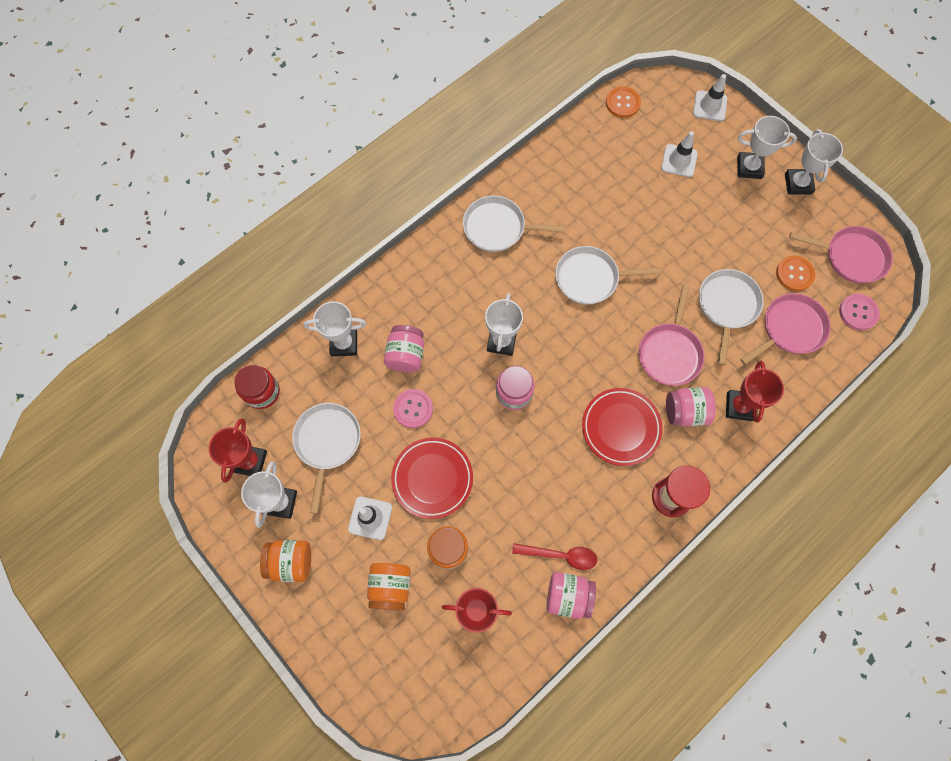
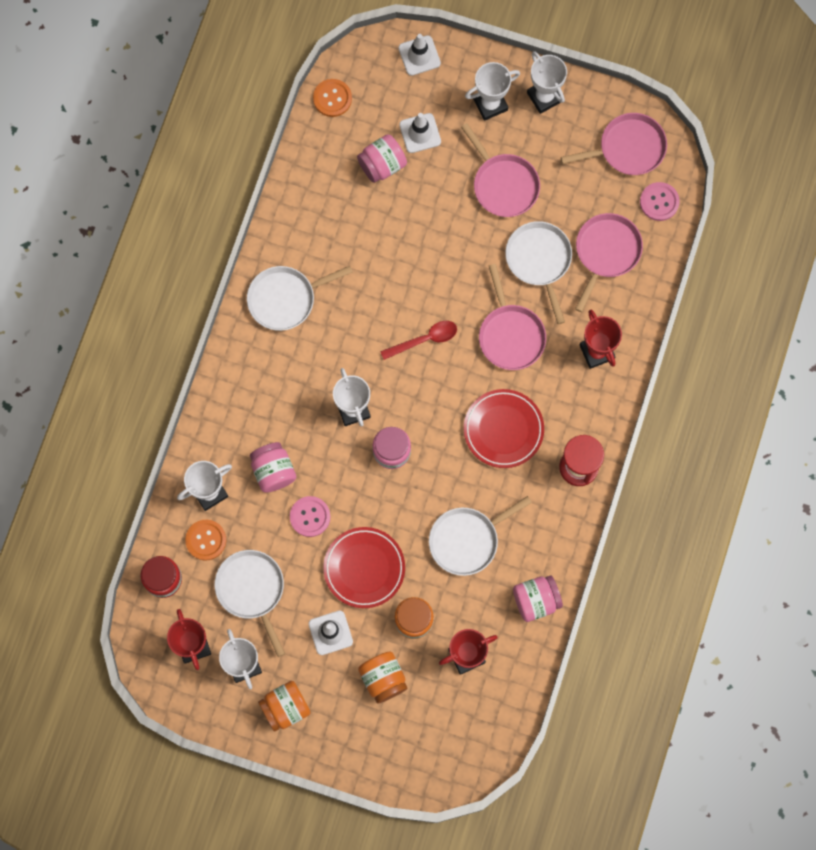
camera: 30 degrees left, 5 degrees up
red spoon [512,543,597,570] -> red spoon moved to [380,321,457,360]
white pan [555,246,661,304] -> white pan moved to [429,496,532,576]
pink jar [666,387,716,426] -> pink jar moved to [357,134,407,183]
orange button [776,256,815,291] -> orange button moved to [185,520,226,561]
none -> pink pan [461,123,540,217]

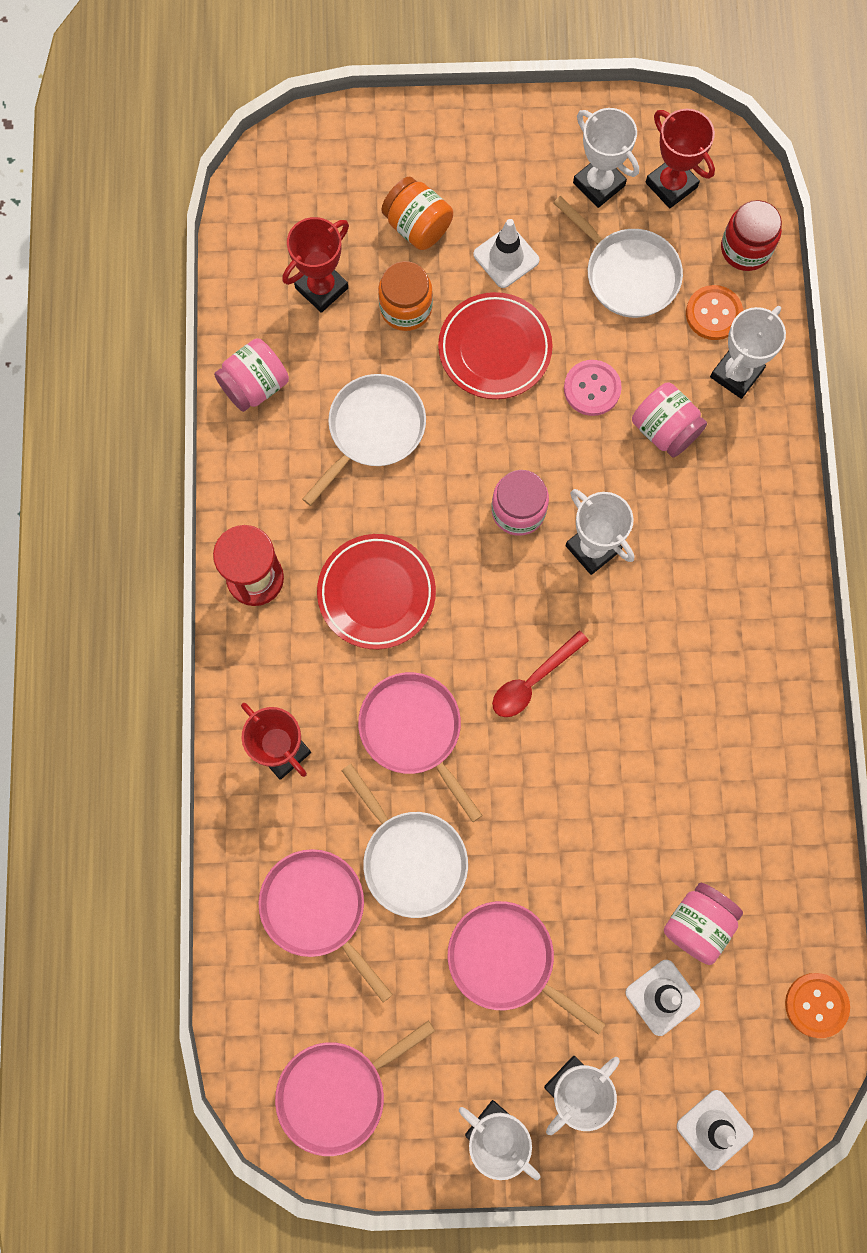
camera: 160 degrees right, 0 degrees up
white pan [247,266,353,331] -> none
orange jar [258,681,311,732] -> none
pink pan [575,213,643,312] -> pink pan turned 135 degrees clockwise [258,849,393,1003]
pink button [640,182,680,221] -> none

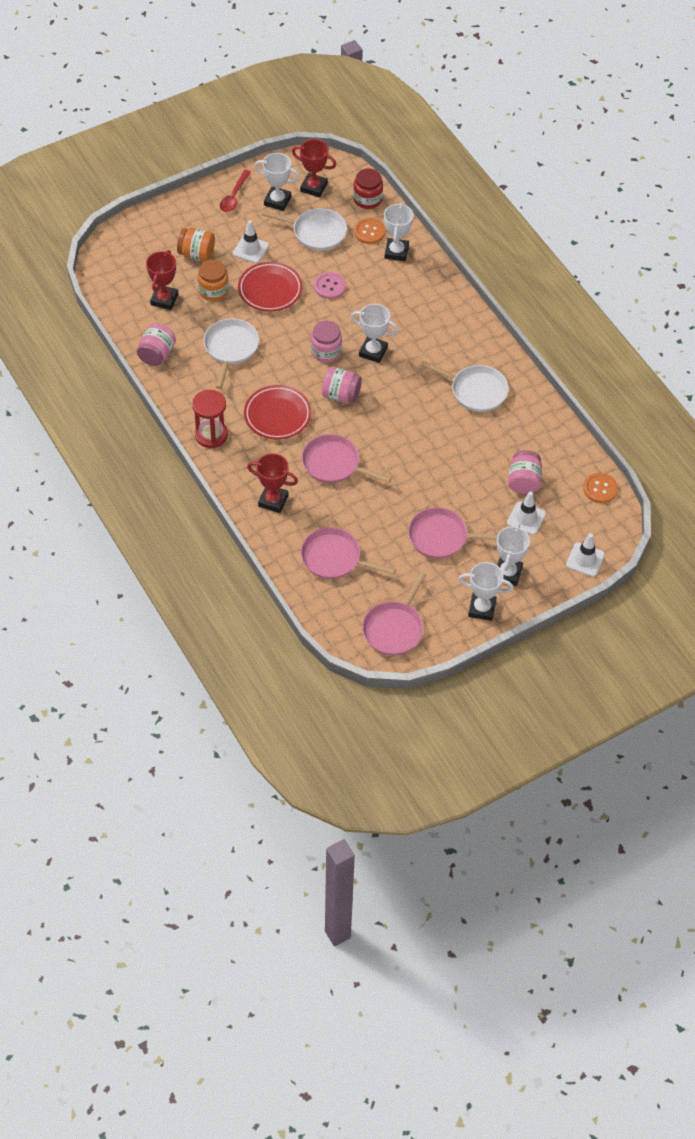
camera: 30 degrees left, 20 degrees down
white pan [341,764,468,918] -> white pan moved to [421,361,509,412]
red spoon [492,631,589,717] -> red spoon moved to [220,170,251,212]
pink jar [632,382,707,457] -> pink jar moved to [322,367,362,403]

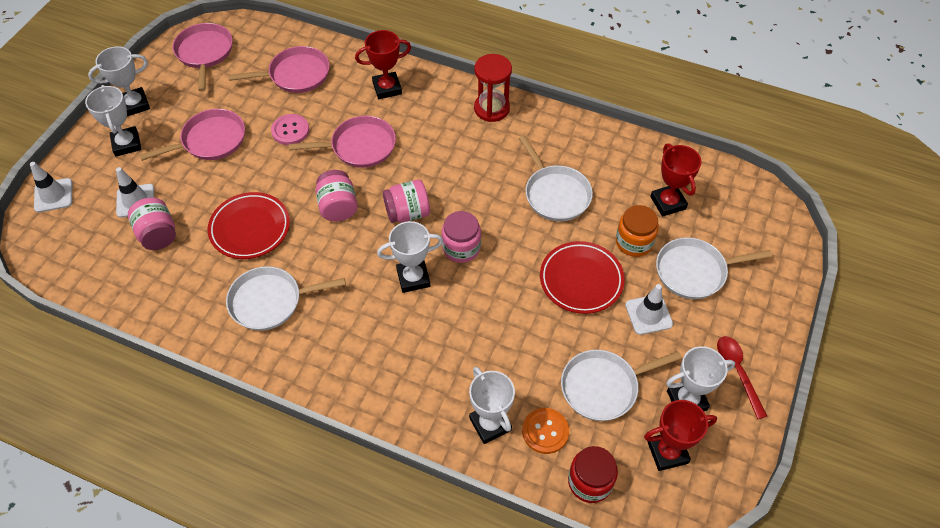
camera: 145 degrees right, 0 degrees up
pink jar [137,324,176,366] -> pink jar moved to [316,170,358,221]
orange jar [177,228,215,261] -> white pan [656,237,772,299]
red plate [244,385,311,440] -> red plate moved to [208,192,290,259]
pink button [314,272,346,299] -> pink button moved to [271,114,309,145]
orange button [583,473,618,503] -> none

